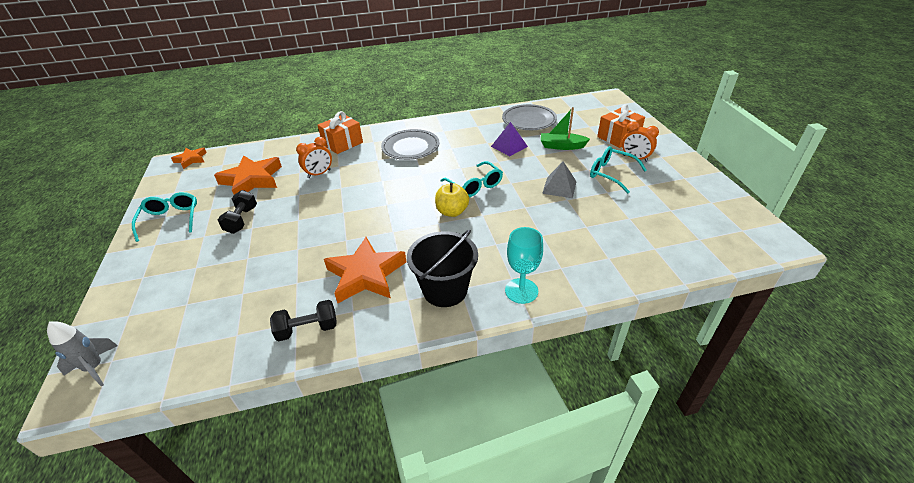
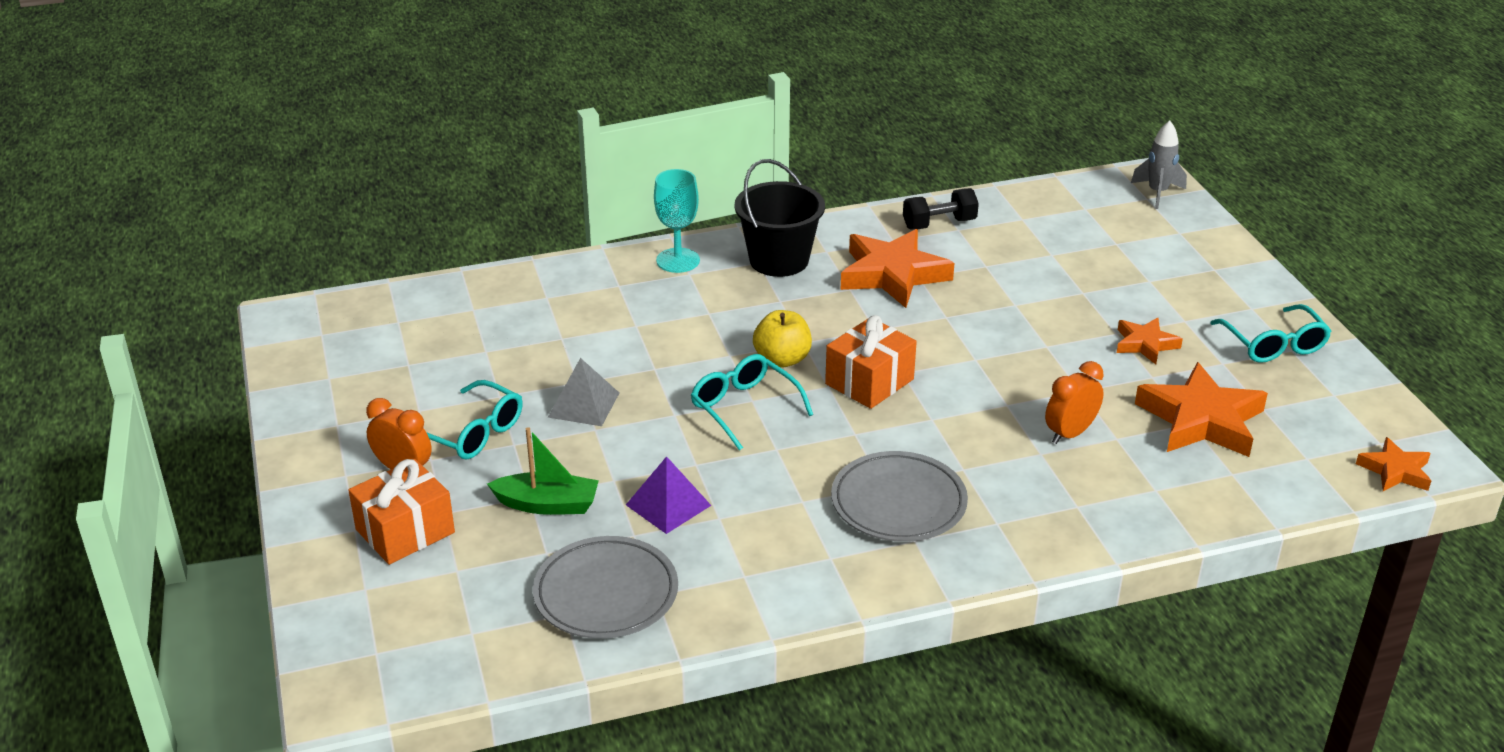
camera: 175 degrees right, 5 degrees down
black dumbbell [218,190,257,234] -> orange star [1117,317,1183,364]
orange gift [317,111,363,154] -> orange gift moved to [825,315,917,409]

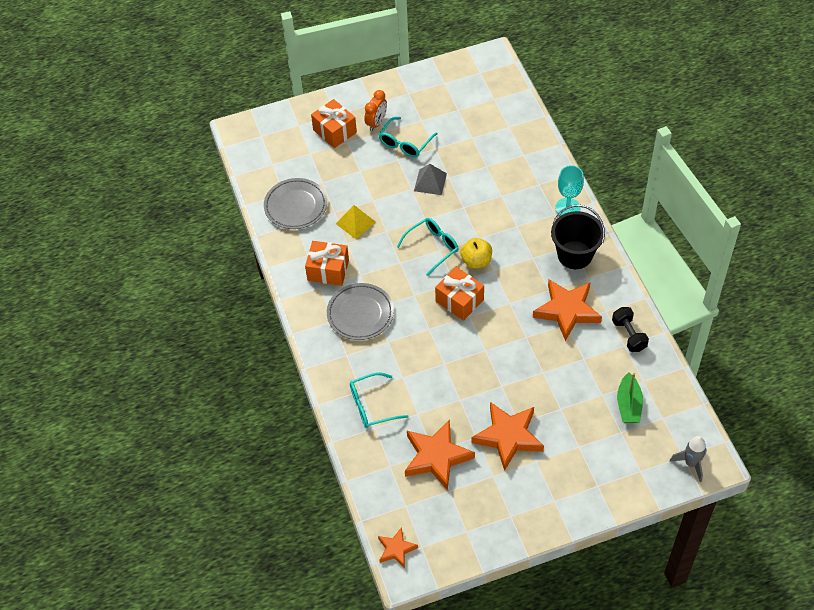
camera: 90 degrees right, 20 degrees up
green boat [487,427,599,515] -> green boat moved to [617,372,643,423]
purple pyramid [626,456,711,534] -> yellow pyramid [336,205,376,239]
orange clock [1045,361,1104,444] -> none
orange star [1117,317,1183,364] -> orange star [471,402,544,471], size x1.83
turquoise glasses [1210,304,1331,363] -> turquoise glasses moved to [350,373,408,428]
none -> orange gift [305,241,349,286]

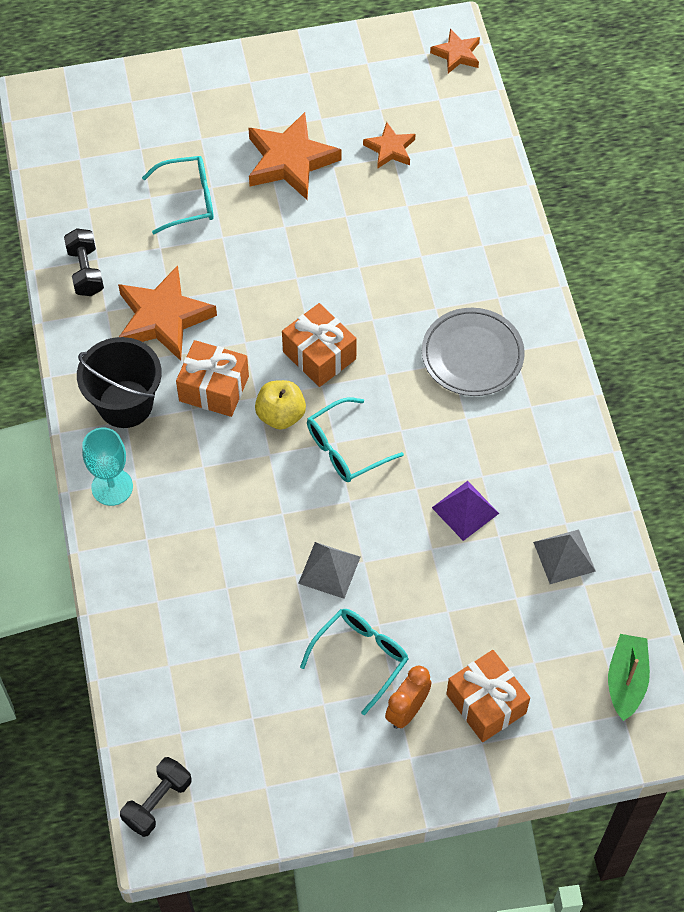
camera: 175 degrees left, 5 degrees up
grey plate [264,178,327,229] -> grey pyramid [533,529,596,584]
orange gift [305,241,349,286] -> orange gift moved to [176,340,249,417]
yellow pyramid [336,205,376,239] -> purple pyramid [432,481,499,541]
turquoise glasses [350,373,408,428] -> turquoise glasses moved to [142,156,214,234]
orange star [405,420,475,491] -> orange star [363,122,415,169], size x0.55
green boat [617,372,643,423] -> green boat moved to [608,634,650,721]
grey rocket [670,436,707,482] -> none
none -> black dumbbell [120,757,192,837]

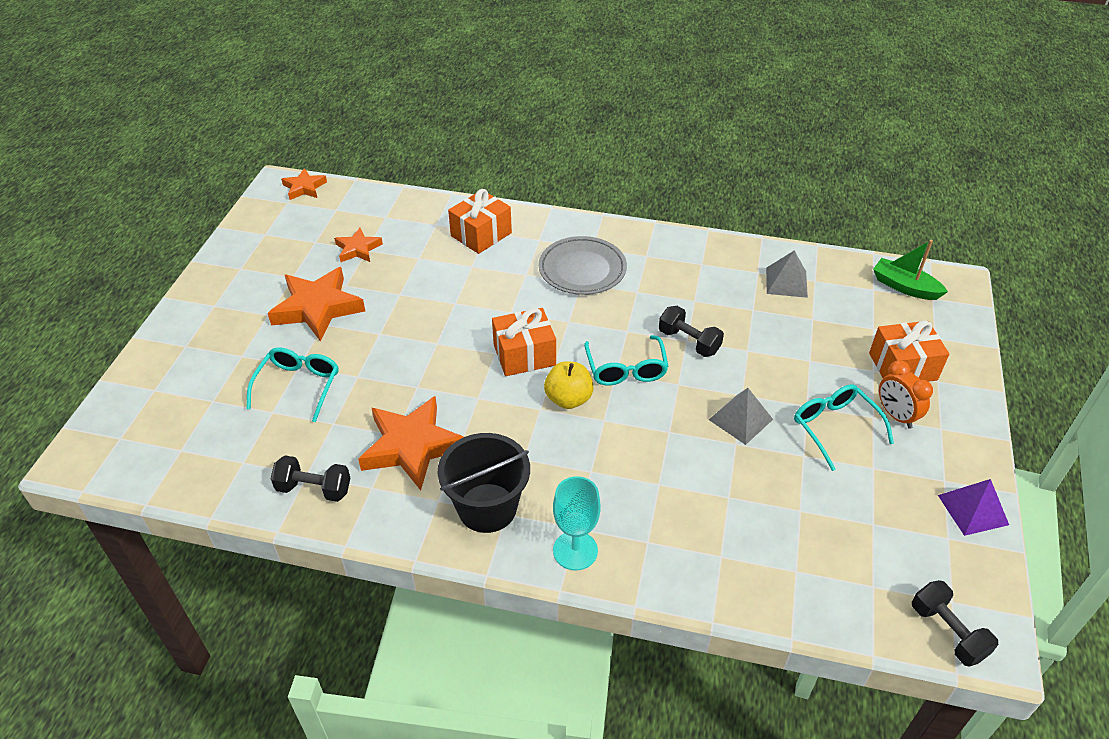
camera: 65 degrees left, 15 degrees down
orange gift [176,340,249,417] -> orange gift moved to [448,189,512,254]
purple pyramid [432,481,499,541] -> purple pyramid moved to [938,479,1009,536]
none -> black dumbbell [659,306,724,357]

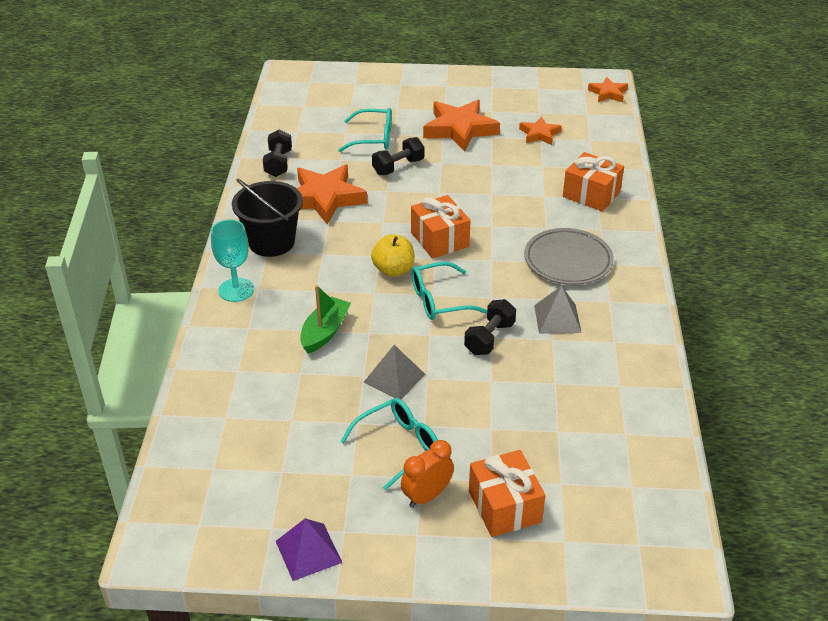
camera: 80 degrees right, 5 degrees down
grey pyramid [766,250,808,298] -> grey pyramid moved to [534,286,582,334]
green boat [873,240,948,300] -> green boat moved to [300,285,351,354]
black dumbbell [912,580,998,667] -> black dumbbell moved to [372,137,425,175]

